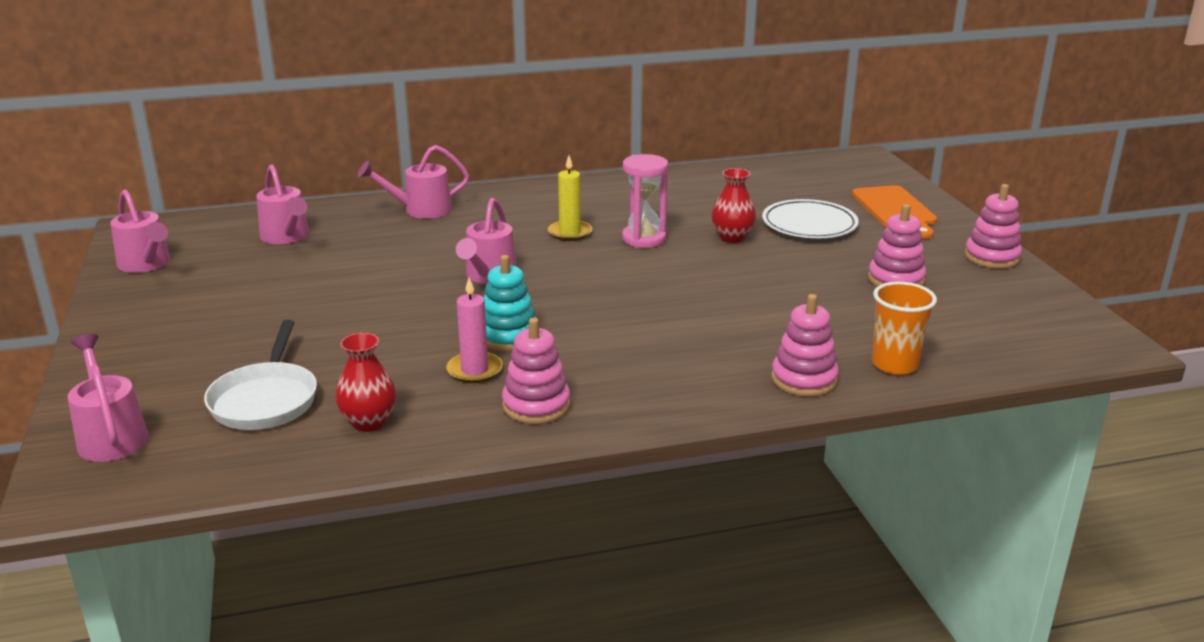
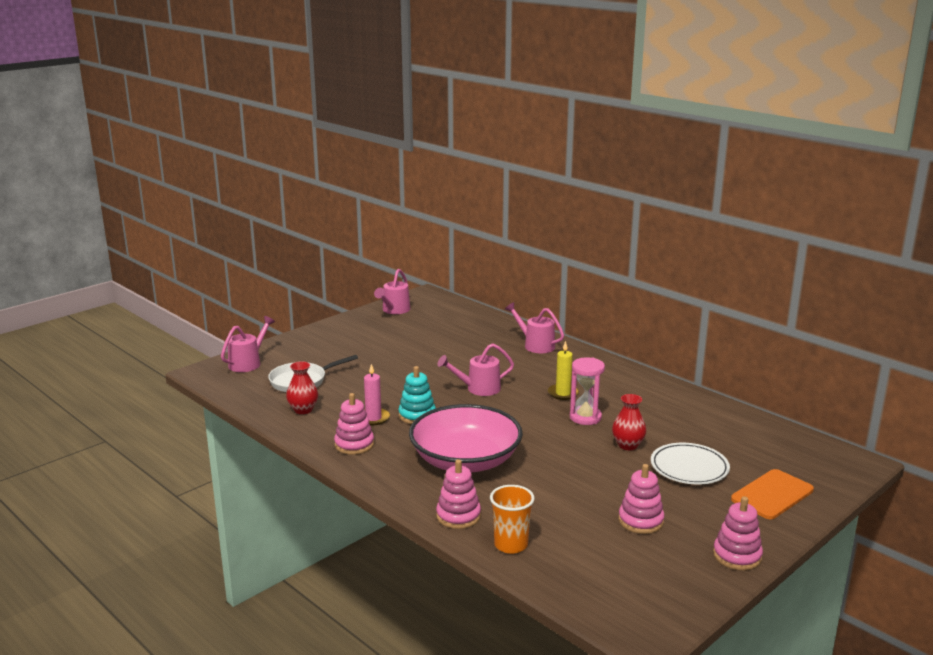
camera: 60 degrees right, 5 degrees down
pink watering can [256,165,309,244] -> none
none -> pink bowl [409,404,523,473]

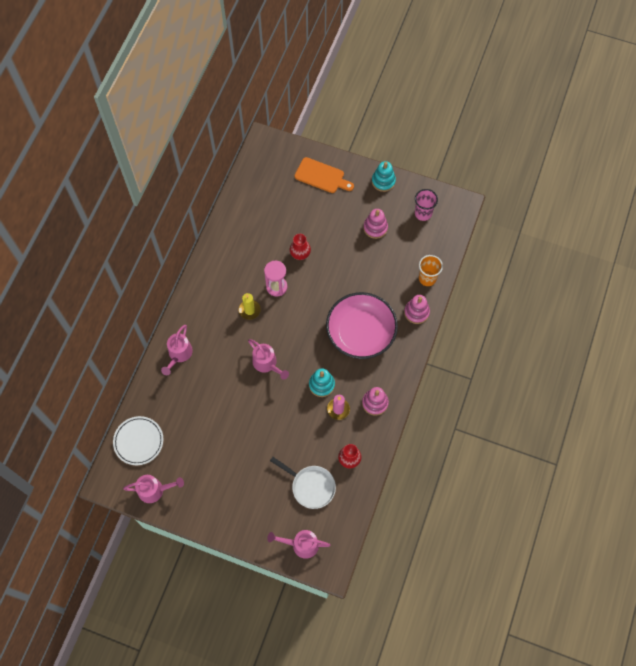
camera: 115 degrees left, 45 degrees up
white plate [651,443,730,484] -> white plate moved to [113,416,164,465]
pink stacking toy [713,496,763,570] -> turquoise stacking toy [372,161,396,192]
none -> pink cup [415,189,438,221]

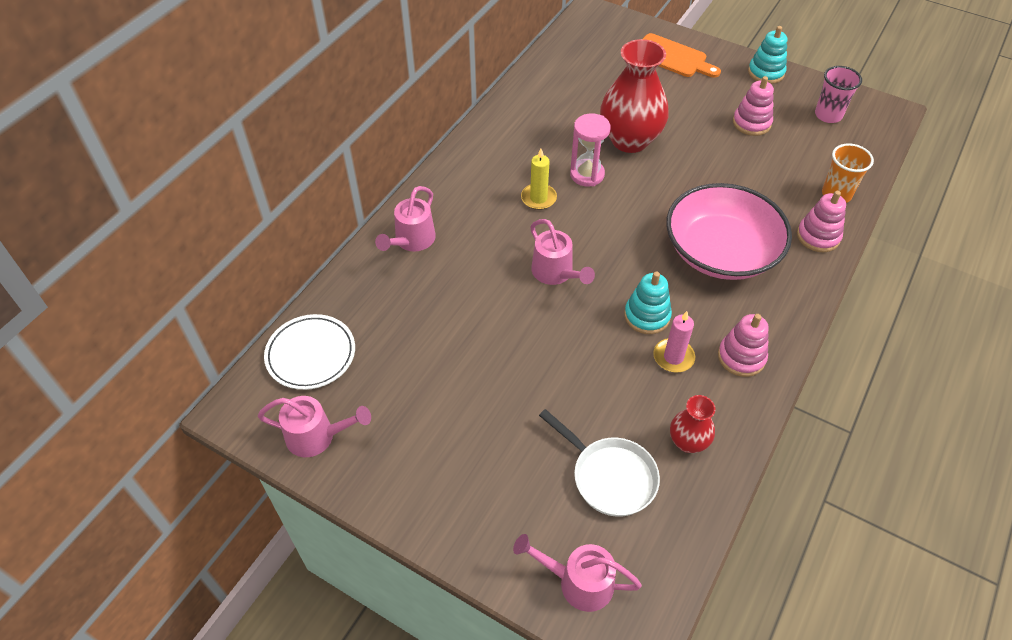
camera: 10 degrees right, 15 degrees down
red vase [290,234,311,260] -> red vase [600,39,669,153], size x1.98

